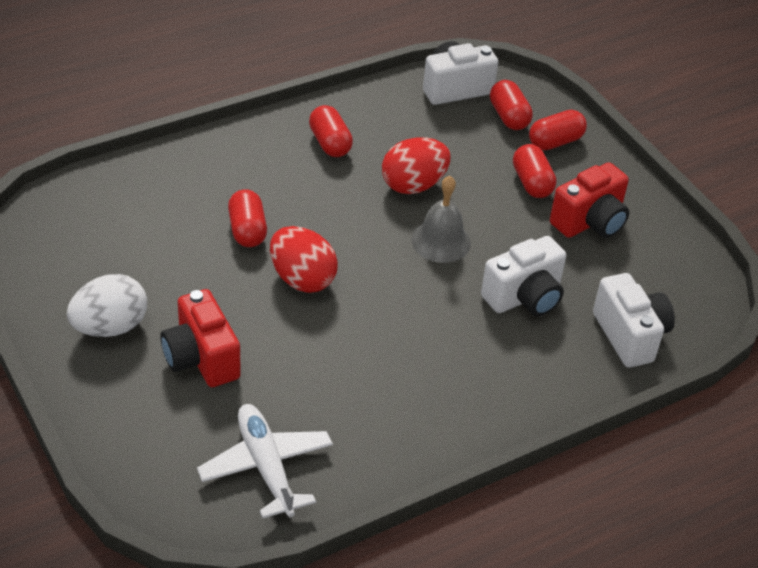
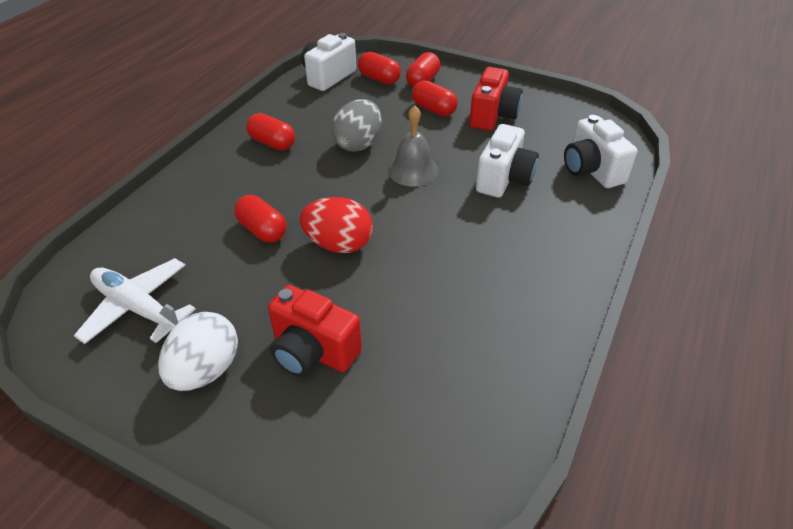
camera: 30 degrees left, 0 degrees up
white plane [197,404,333,518] -> white plane moved to [74,258,196,344]
red egg [382,137,450,194] -> grey egg [331,99,382,152]
white camera [593,273,675,368] -> white camera turned 150 degrees counterclockwise [564,115,638,188]

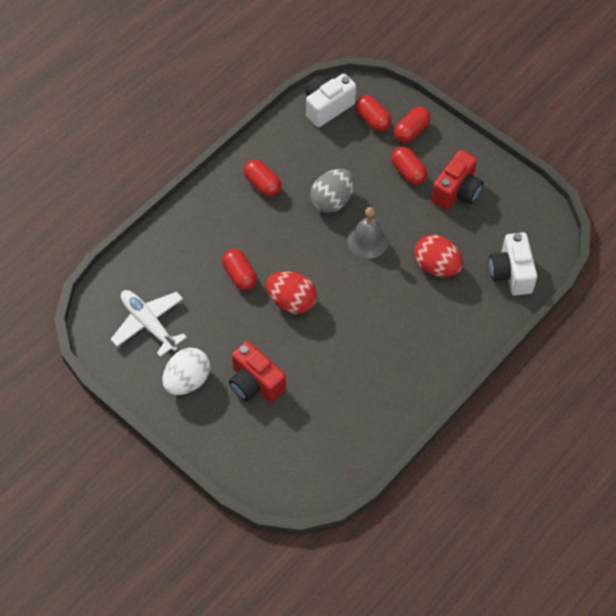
camera: 15 degrees right, 15 degrees up
white camera [476,124,539,198] -> red egg [414,235,463,277]

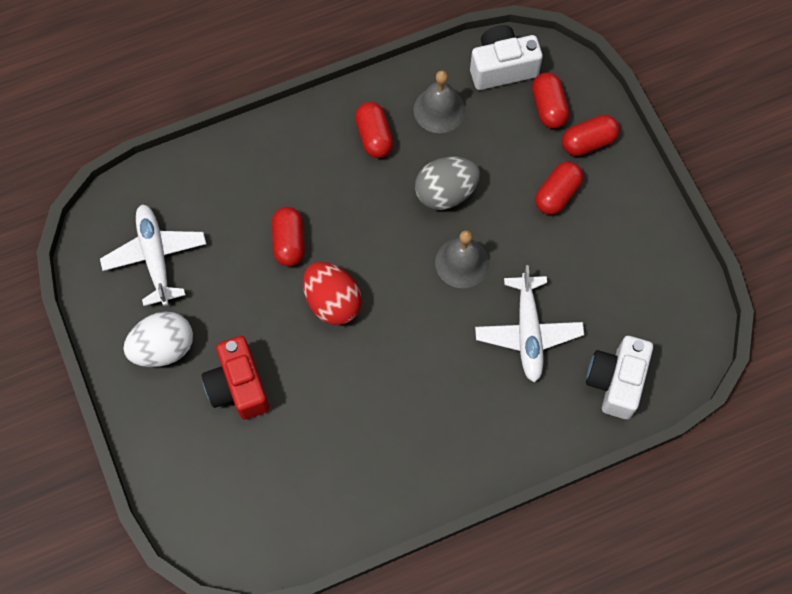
camera: 25 degrees right, 10 degrees up
red capsule [391,147,428,185] -> red capsule turned 45 degrees clockwise [535,162,583,215]
red egg [414,235,463,277] -> white plane [475,265,584,382]
red camera [431,150,484,210] -> none
none -> grey bell [414,70,465,133]

